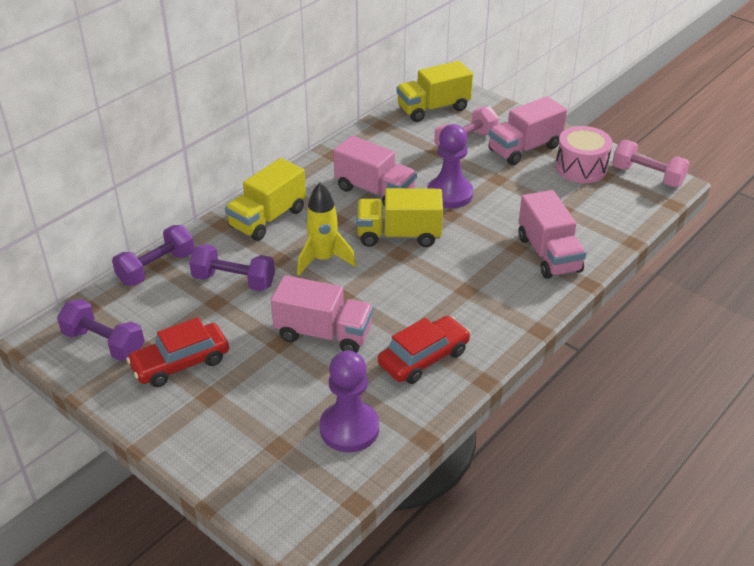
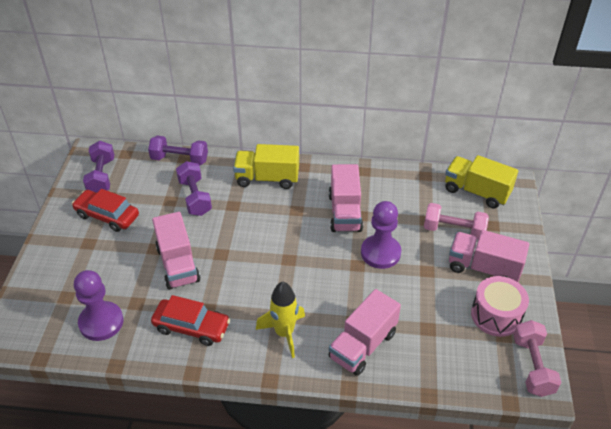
camera: 55 degrees right, 5 degrees up
yellow rocket [297,182,356,275] -> yellow rocket moved to [256,282,305,358]
yellow truck [356,188,443,247] -> none

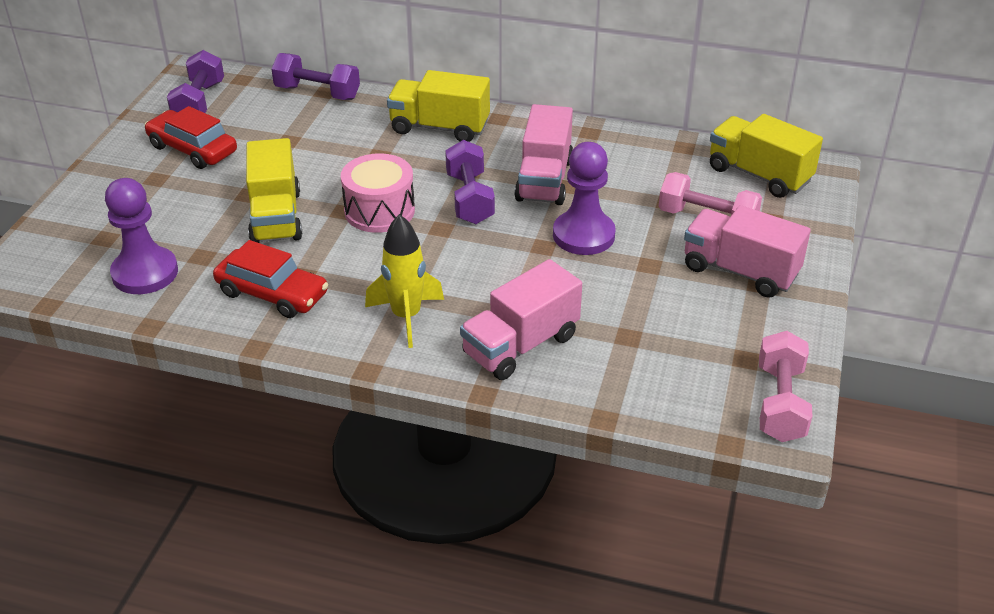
camera: 10 degrees right, 5 degrees down
pink truck [152,212,200,290] -> yellow truck [246,138,302,243]
purple dumbbell [176,161,212,216] -> purple dumbbell moved to [445,140,495,224]
pink drum [471,276,529,337] -> pink drum moved to [341,153,415,233]

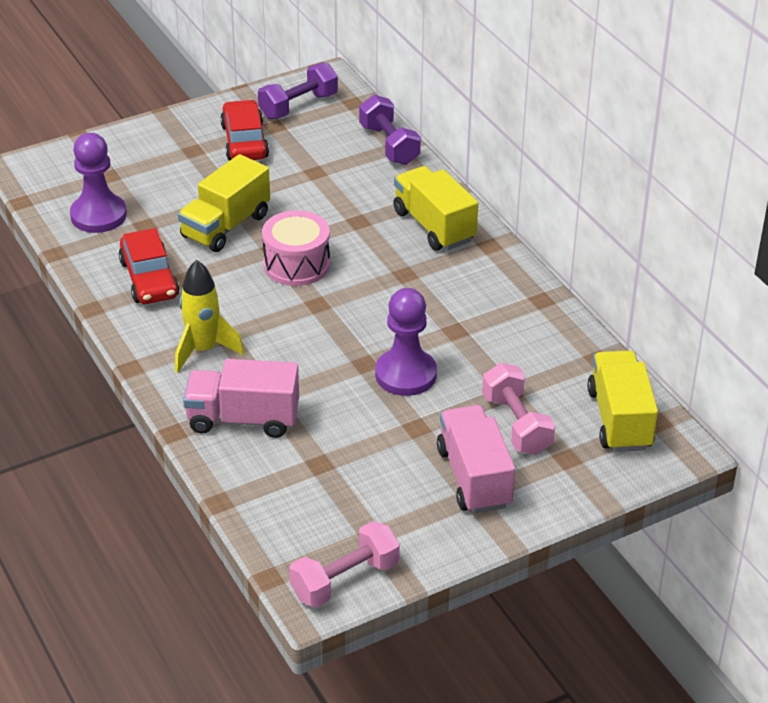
camera: 45 degrees right, 0 degrees up
purple dumbbell [445,140,495,224] -> none
pink truck [514,104,573,205] -> none

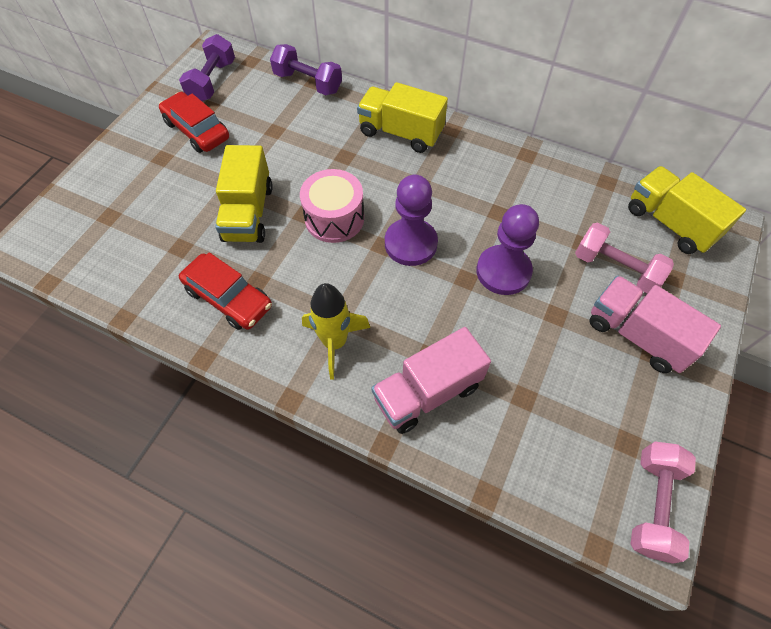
camera: 35 degrees left, 20 degrees up
purple pawn [70,133,127,233] -> purple pawn moved to [385,175,438,266]

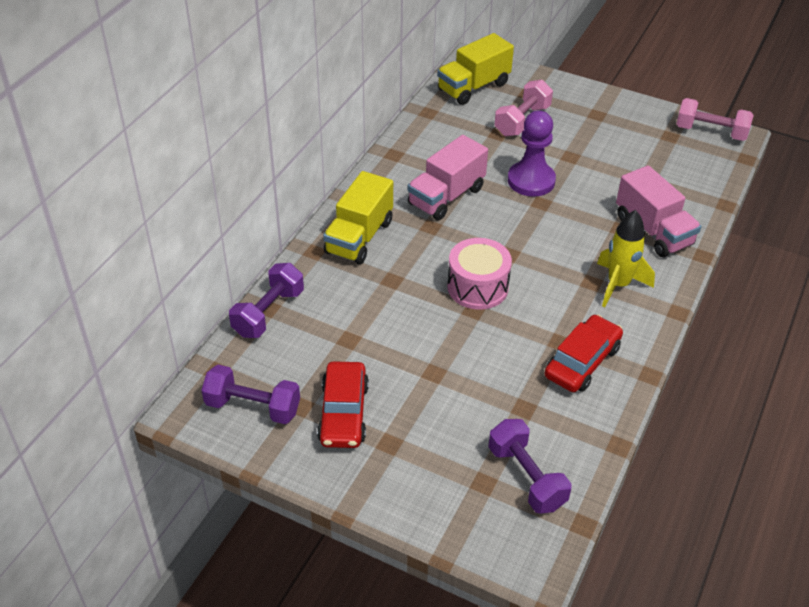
camera: 90 degrees left, 15 degrees down
red car [159,92,229,153] -> red car turned 45 degrees counterclockwise [317,361,369,448]
yellow truck [215,145,273,243] -> none
purple pawn [385,175,438,266] -> none
pink truck [589,275,721,373] -> pink truck moved to [408,135,488,220]
none -> purple dumbbell [488,419,572,514]

